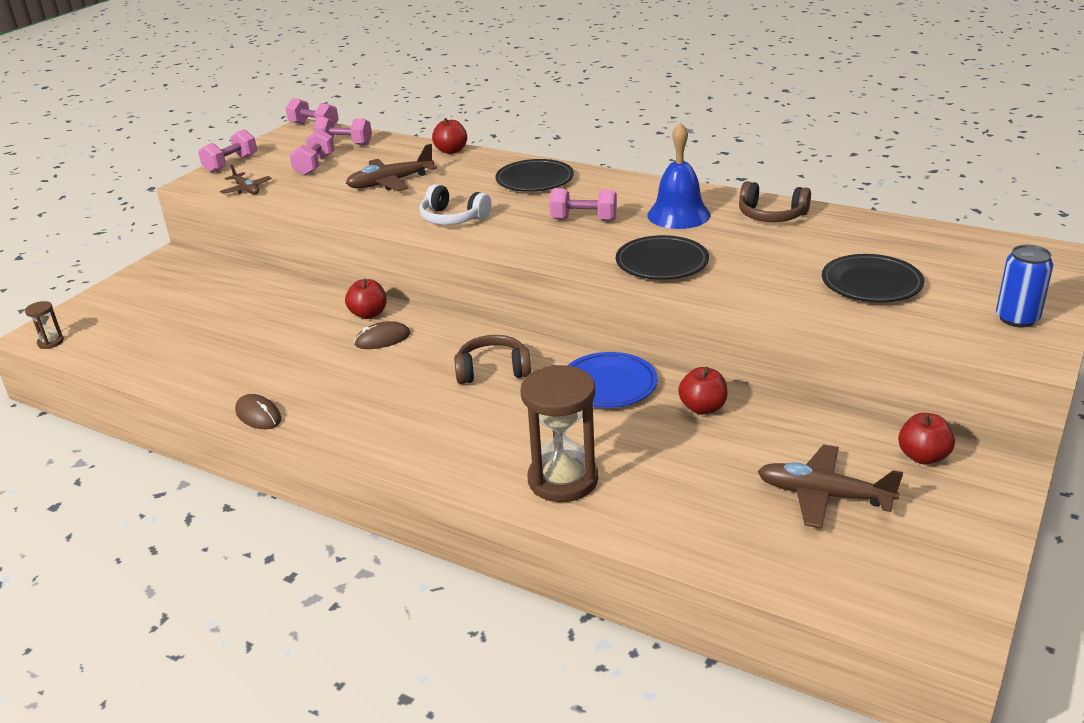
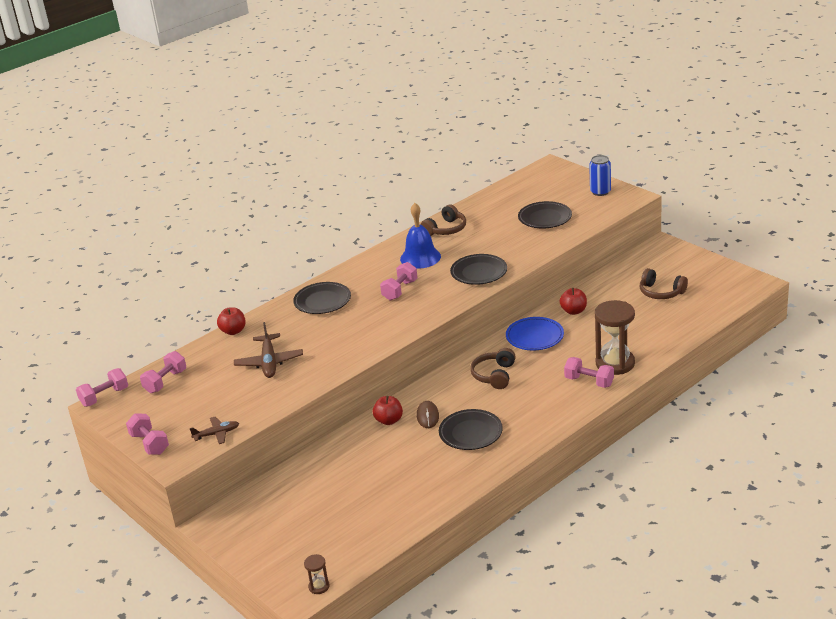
camera: 70 degrees left, 0 degrees up
brown mouse [235,394,281,429] -> none
pink dumbbell [290,129,335,176] -> pink dumbbell moved to [564,357,614,388]
white headphones [419,184,492,225] -> none
brown plane [757,444,903,529] -> brown headphones [640,268,688,299]
red apple [898,413,955,465] -> none
none -> black plate [439,409,503,450]

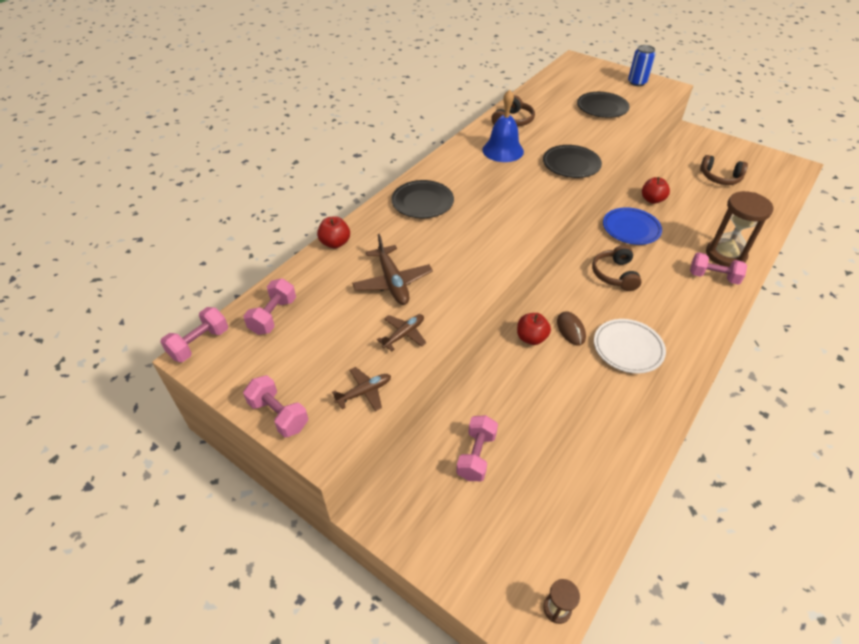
camera: 15 degrees left, 15 degrees up
pink dumbbell [380,262,417,301] -> pink dumbbell moved to [456,415,498,481]
black plate [439,409,503,450] -> white plate [594,319,666,373]
none -> brown plane [377,314,427,351]

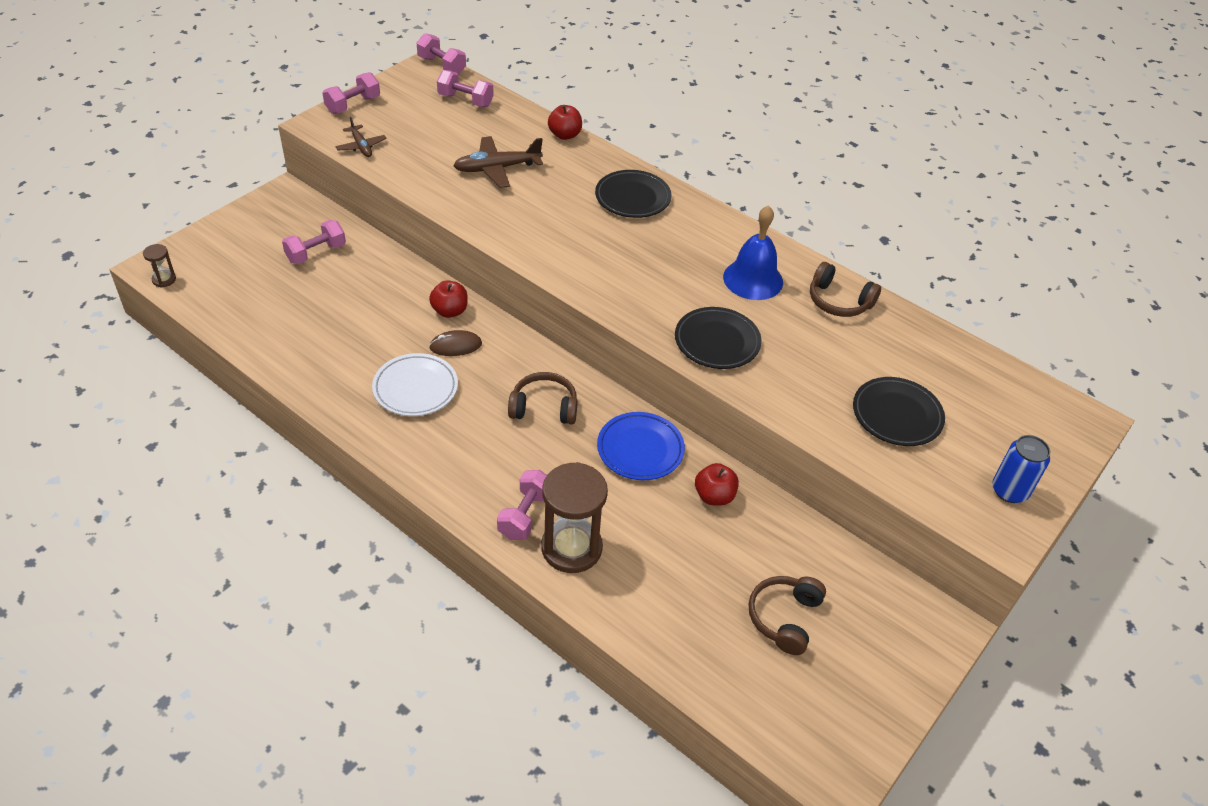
camera: 90 degrees right, 0 degrees up
brown plane [377,314,427,351] -> none
pink dumbbell [456,415,498,481] -> pink dumbbell turned 60 degrees counterclockwise [282,220,346,264]

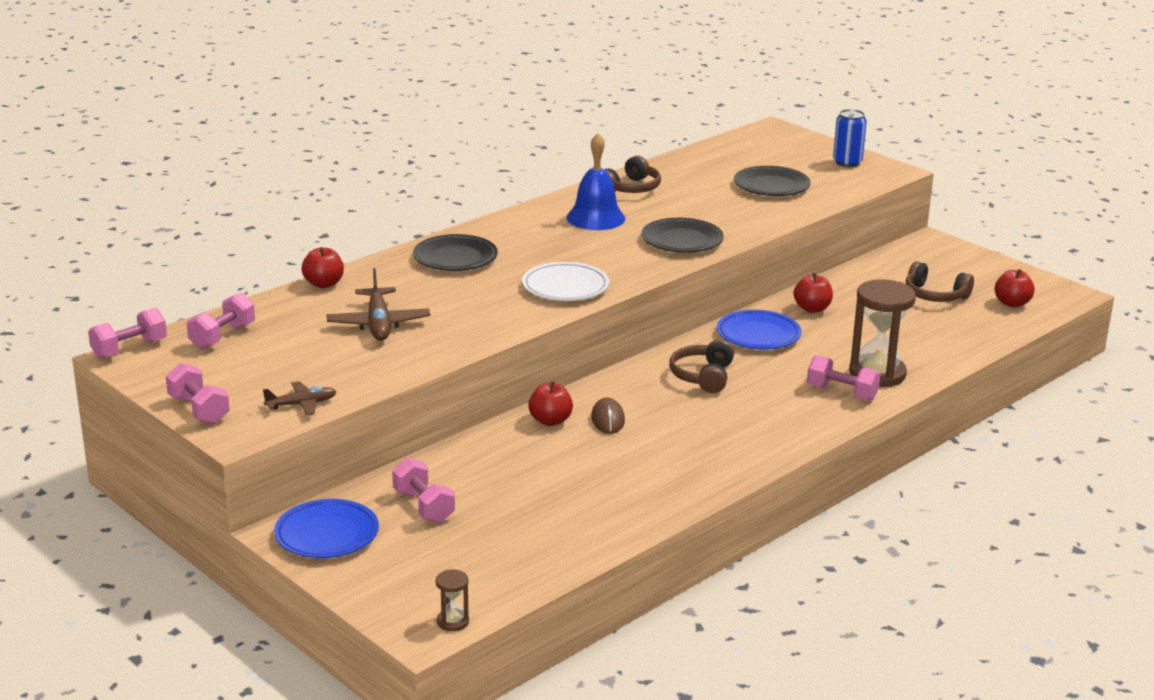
camera: 80 degrees left, 20 degrees down
white plate [372,353,458,416] -> white plate moved to [522,262,609,301]
none -> blue plate [274,499,379,558]
none -> red apple [995,269,1035,307]

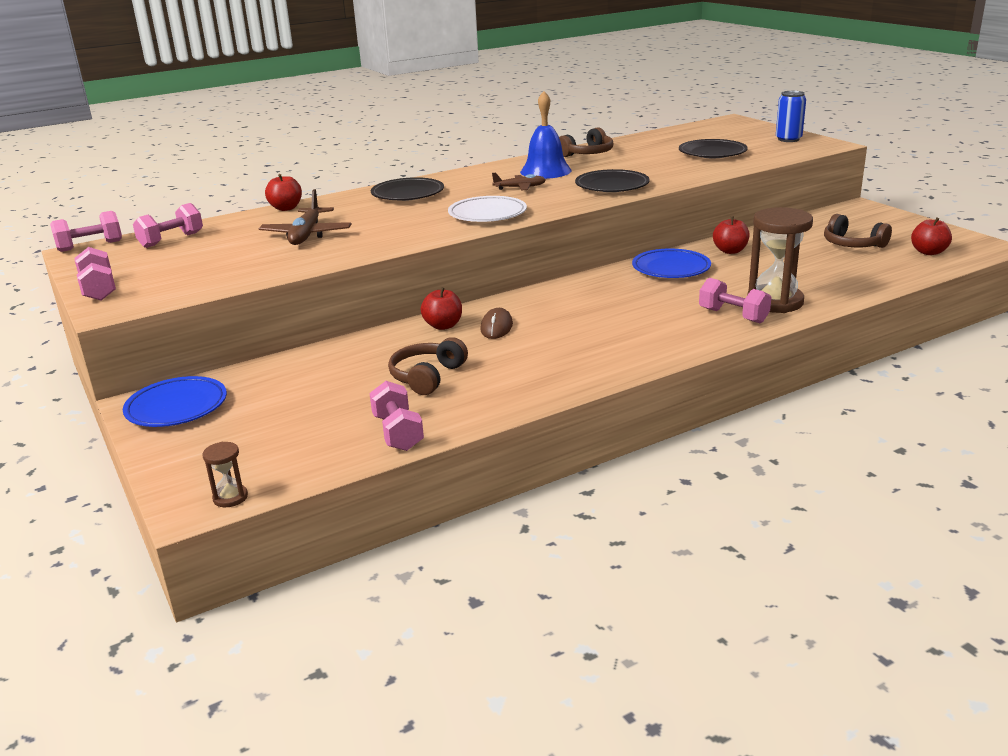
camera: 15 degrees right, 0 degrees up
brown plane [263,381,336,416] -> brown plane moved to [492,173,546,190]
pink dumbbell [392,458,455,523] -> pink dumbbell moved to [370,381,424,451]
brown headphones [669,339,734,393] -> brown headphones moved to [388,337,468,395]

